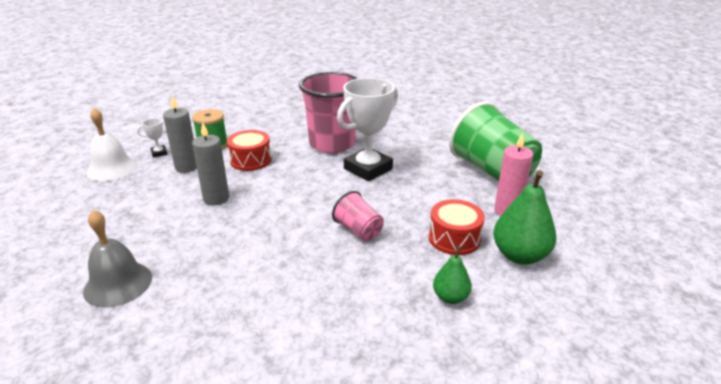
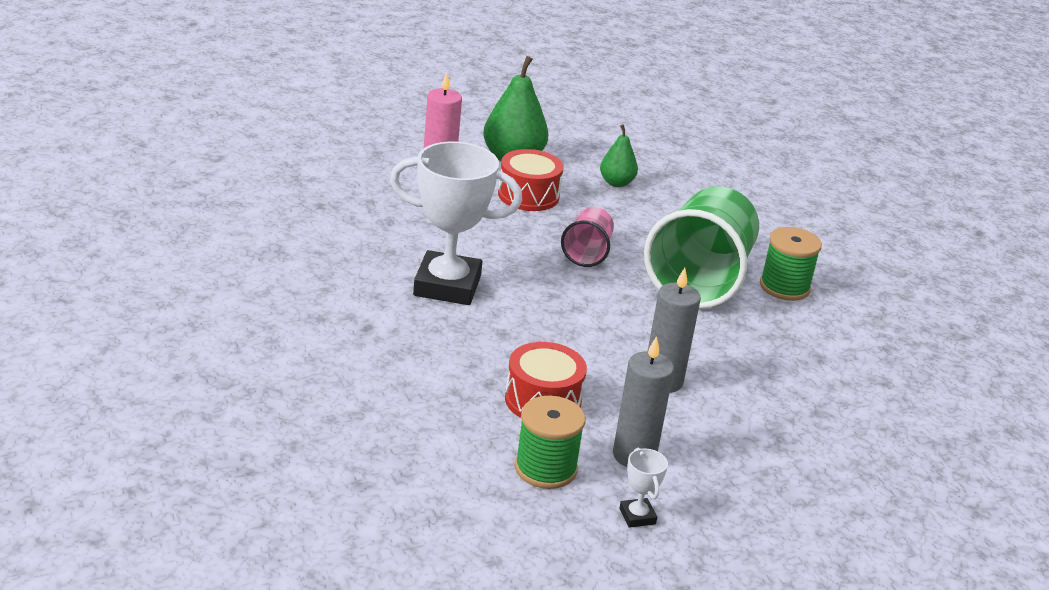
camera: 130 degrees left, 0 degrees up
grey bell [83,210,152,308] -> none
white bell [87,108,137,181] -> none
white trophy [137,118,167,158] -> white trophy turned 45 degrees clockwise [619,448,668,528]
pink cup [299,72,359,153] -> none
green cup [449,102,542,181] -> green cup moved to [644,186,759,309]
none -> green spool [760,227,822,301]

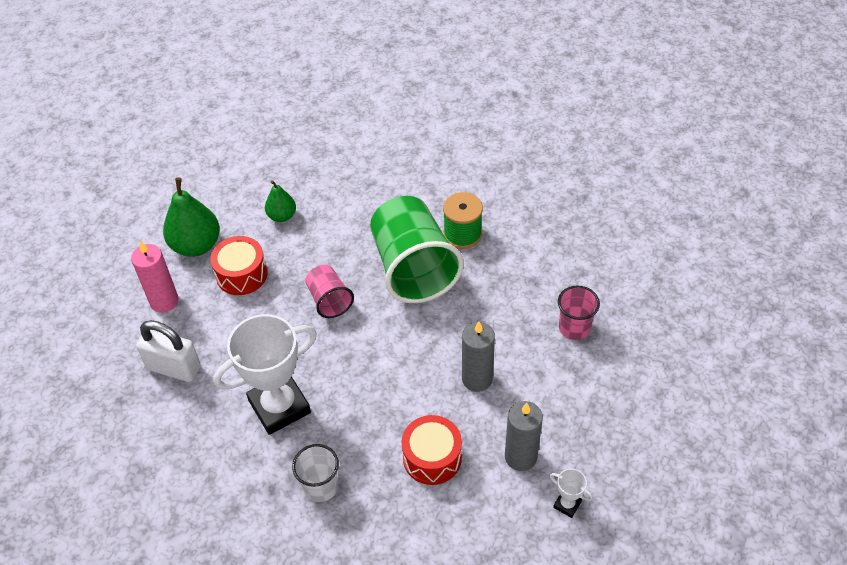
camera: 35 degrees left, 20 degrees up
green spool [515,396,585,489] -> none
none -> white padlock [136,320,201,382]
none -> white cup [292,444,339,502]
none -> pink cup [558,285,600,340]

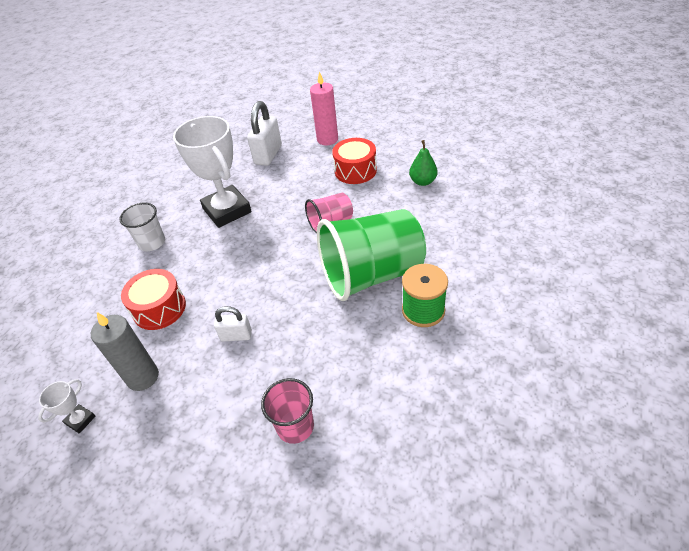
camera: 90 degrees right, 5 degrees down
green pear [163,177,220,257] -> none
grey candle [462,322,495,392] -> white padlock [214,306,252,342]

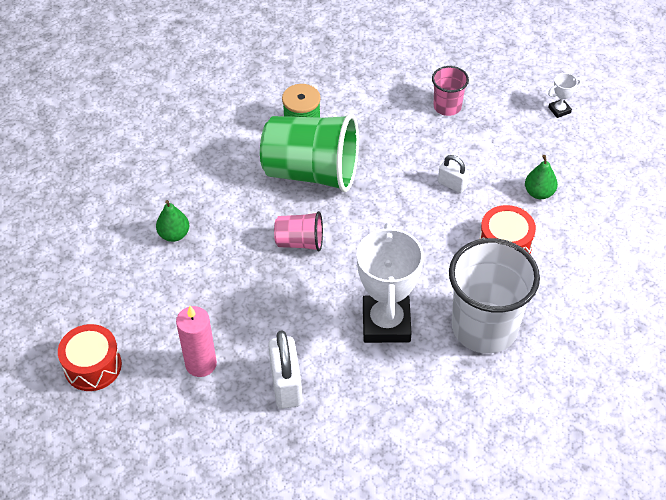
camera: 150 degrees left, 5 degrees up
white trophy [38,379,95,434] -> white trophy moved to [548,73,581,118]
grey candle [91,312,159,391] -> green pear [525,155,558,199]
white cup [119,203,165,251] -> white cup [449,238,540,353], size x2.02
white padlock [247,101,282,166] -> white padlock turned 60 degrees counterclockwise [268,330,302,409]
red drum [332,138,377,184] -> red drum moved to [58,324,122,391]

